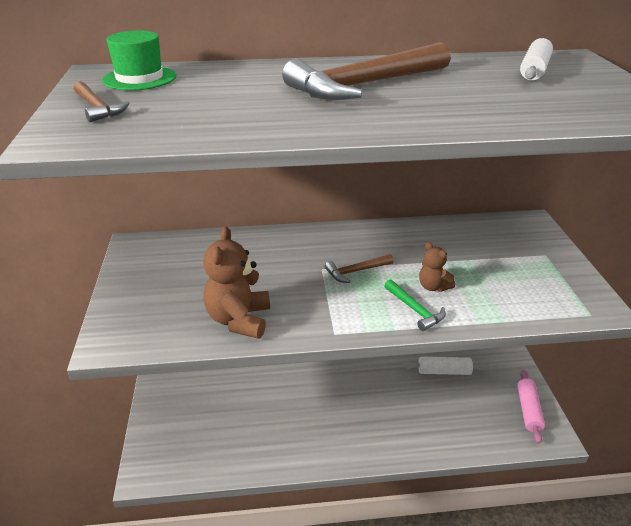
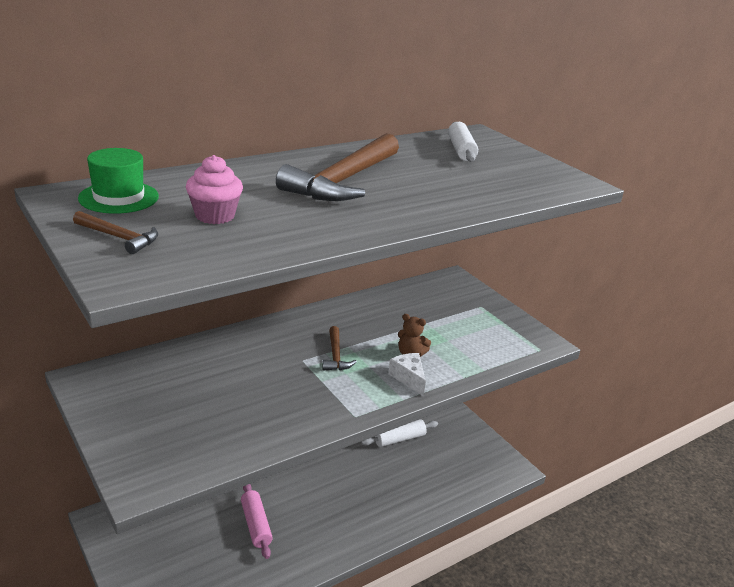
camera: 30 degrees left, 5 degrees down
brown teddy bear [203,227,270,339] -> none
brown hammer [325,254,394,283] -> brown hammer turned 45 degrees counterclockwise [322,326,357,371]
green hammer [384,279,446,331] -> white cheese [388,353,426,397]
pink rolling pin [517,370,545,444] -> pink rolling pin moved to [241,484,273,559]
none -> pink cupcake [186,155,243,224]

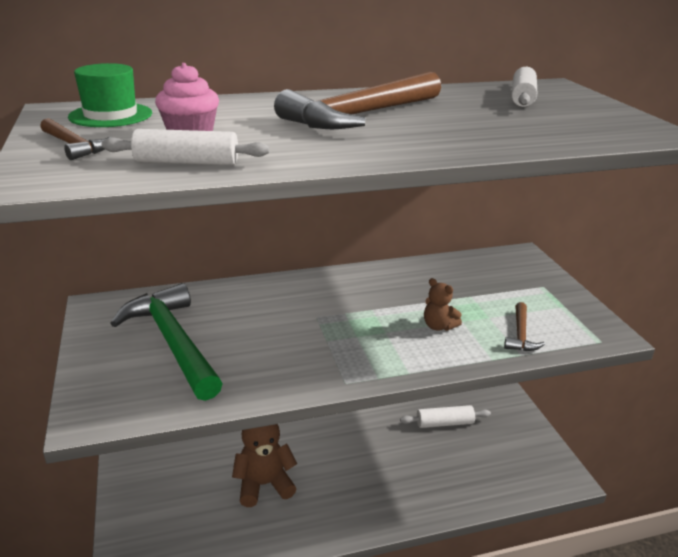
camera: 20 degrees right, 0 degrees up
pink rolling pin [241,484,273,559] -> brown teddy bear [232,424,297,507]
brown hammer [322,326,357,371] -> brown hammer moved to [504,302,545,351]
white cheese [388,353,426,397] -> none
none -> white rolling pin [102,129,269,165]
none -> green hammer [110,283,223,401]

